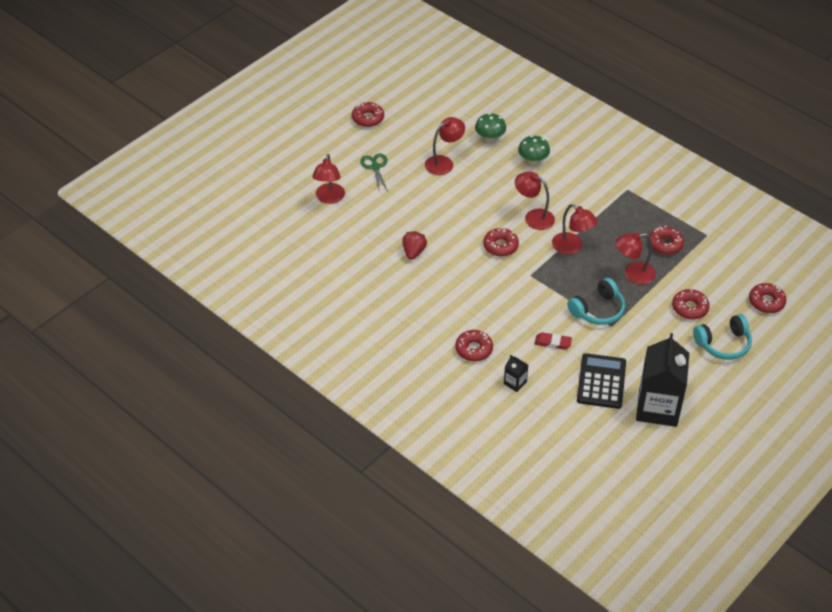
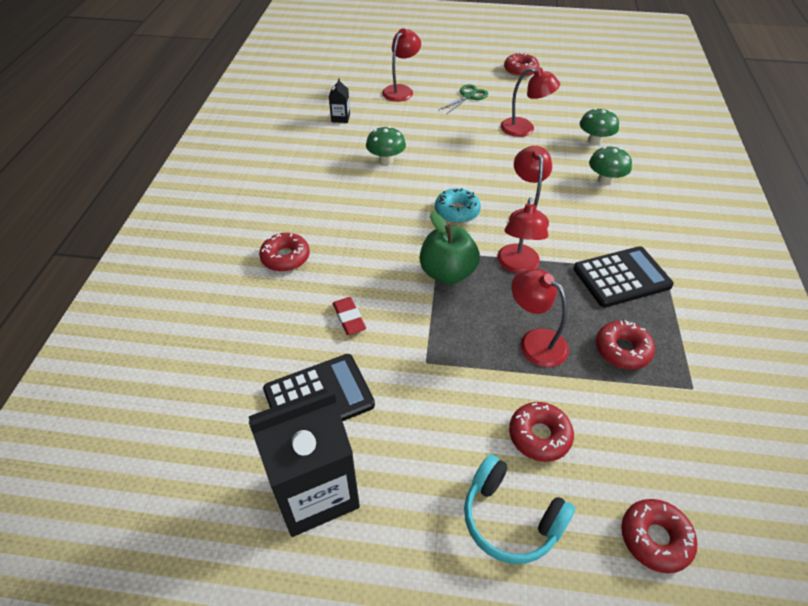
camera: 55 degrees right, 0 degrees up
red lamp [312,154,345,204] -> red lamp turned 150 degrees clockwise [382,28,421,102]
red strawberry [402,231,427,260] -> green mushroom [366,126,406,165]
red donut [483,227,519,256] -> turquoise donut [435,188,481,223]
black carton [504,355,528,392] -> black carton moved to [329,78,350,123]
turquoise headphones [567,278,625,325] -> none
none -> green apple [420,212,480,284]
none -> black calculator [573,246,674,308]

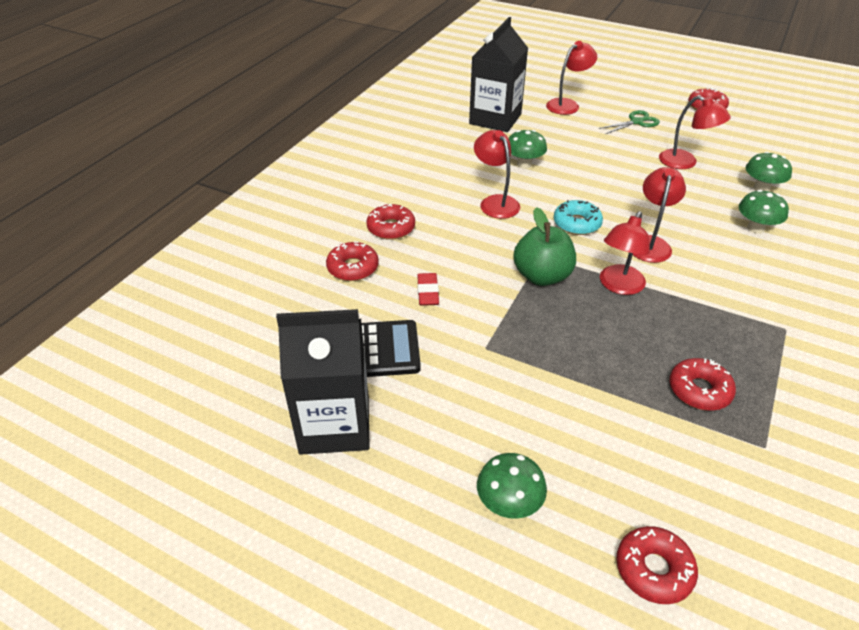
camera: 20 degrees right, 5 degrees down
black carton [329,78,350,123] -> black carton [469,17,528,132], size x2.40
turquoise headphones [464,455,575,564] -> green mushroom [477,453,547,519]
red donut [509,402,574,462] -> red donut moved to [326,241,379,281]
red lamp [511,269,569,367] -> red lamp moved to [474,130,520,219]
black calculator [573,246,674,308] -> none

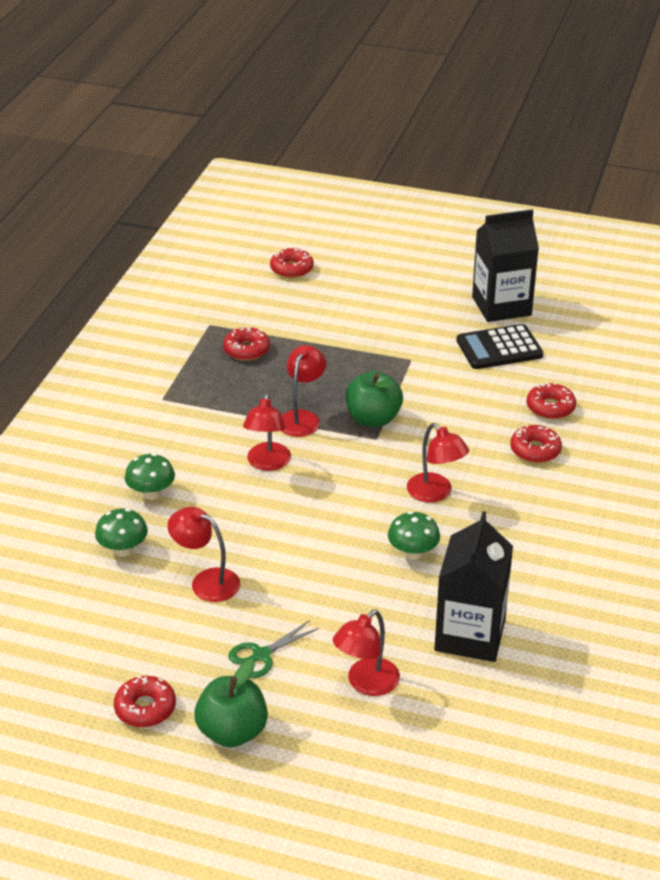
camera: 170 degrees right, 5 degrees down
red eraser [417,273,439,306] -> none
green mushroom [477,453,547,519] -> none
turquoise donut [554,200,603,235] -> none
none -> green apple [194,659,268,748]

